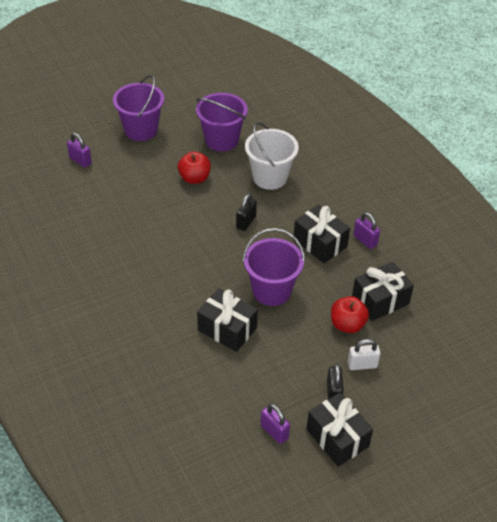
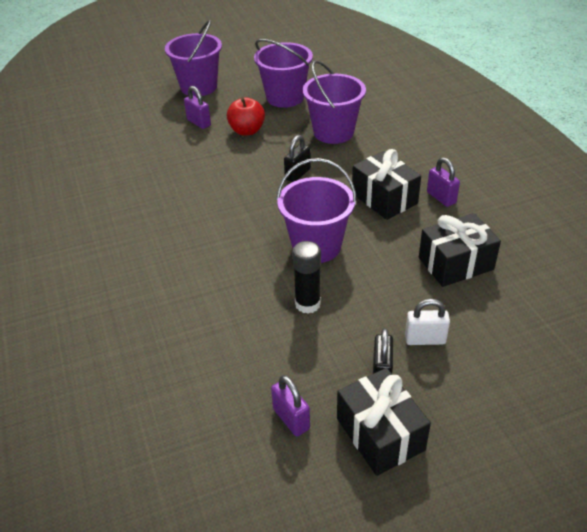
camera: 10 degrees right, 5 degrees down
purple padlock [67,133,92,168] -> purple padlock moved to [184,86,211,129]
black gift [197,288,258,352] -> none
white bucket [245,122,299,190] -> purple bucket [302,60,366,144]
red apple [331,296,369,333] -> none
none -> black glue stick [292,241,321,314]

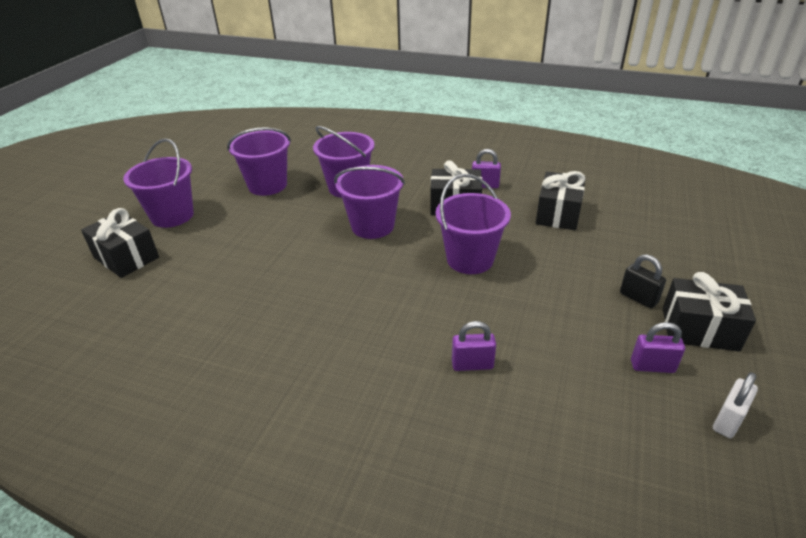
camera: 50 degrees left, 5 degrees down
purple padlock [184,86,211,129] -> purple padlock moved to [452,321,496,371]
red apple [227,97,265,135] -> none
black padlock [284,135,311,182] -> purple bucket [334,165,405,239]
black glue stick [292,241,321,314] -> none
white padlock [405,299,450,345] -> white padlock moved to [713,372,758,438]
none -> black gift [81,208,159,278]

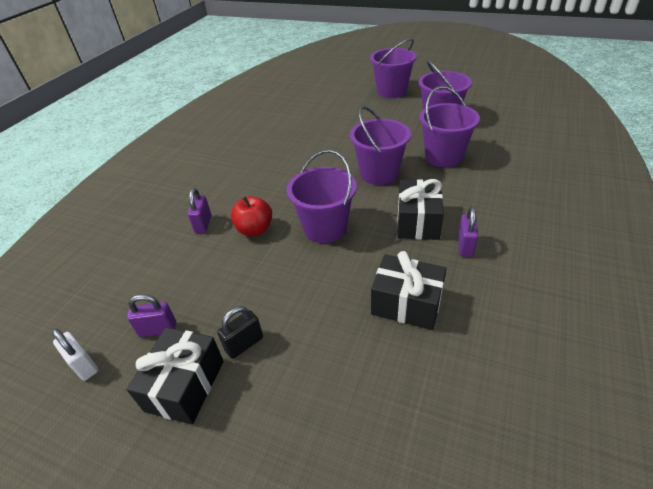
camera: 95 degrees right, 5 degrees up
black gift [81,208,159,278] -> none
purple padlock [631,322,685,373] -> purple padlock turned 75 degrees clockwise [127,294,176,337]
none -> red apple [231,196,272,236]

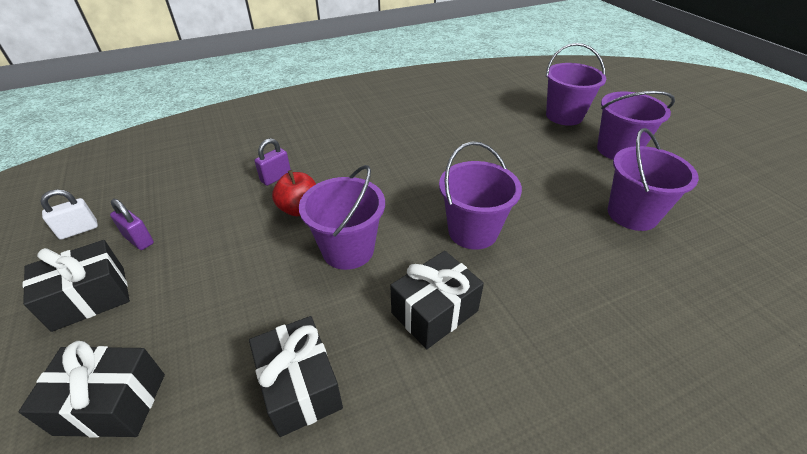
camera: 40 degrees right, 0 degrees up
white padlock [52,329,98,381] -> white padlock turned 60 degrees clockwise [40,189,98,240]
black padlock [217,306,263,359] -> none
purple bucket [419,86,480,167] -> purple bucket moved to [546,43,606,126]
purple padlock [458,206,478,257] -> none
none -> black gift [19,341,165,438]

